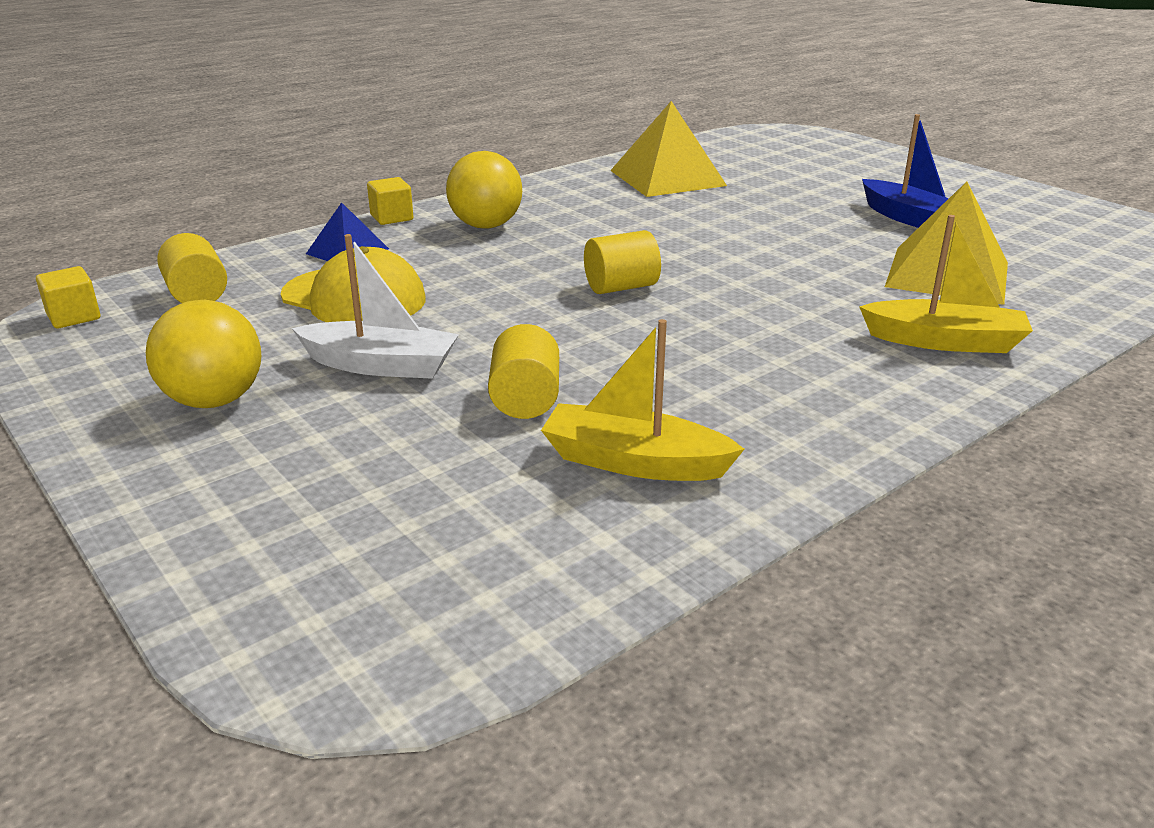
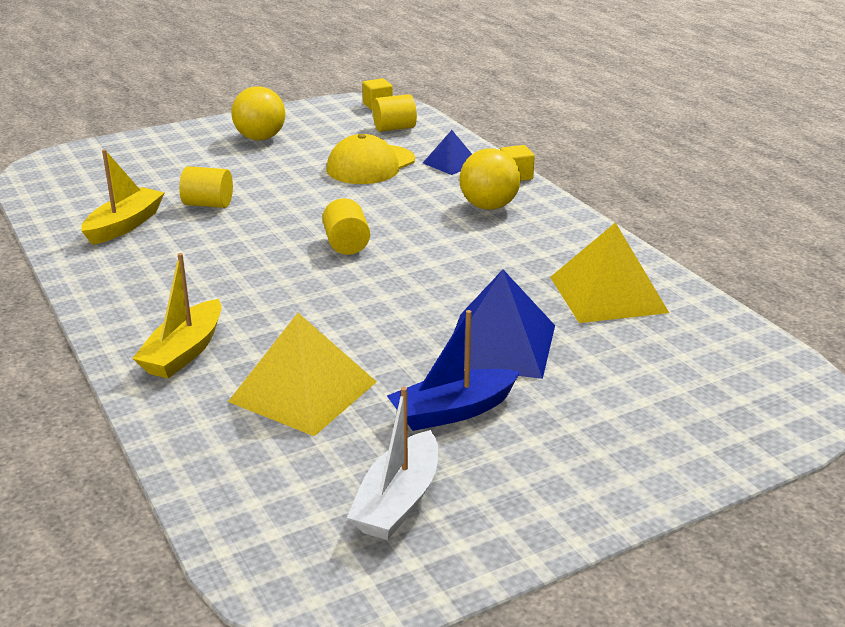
camera: 100 degrees right, 0 degrees up
white boat [292,234,459,379] -> white boat moved to [347,387,438,540]
none -> blue pyramid [454,270,555,379]

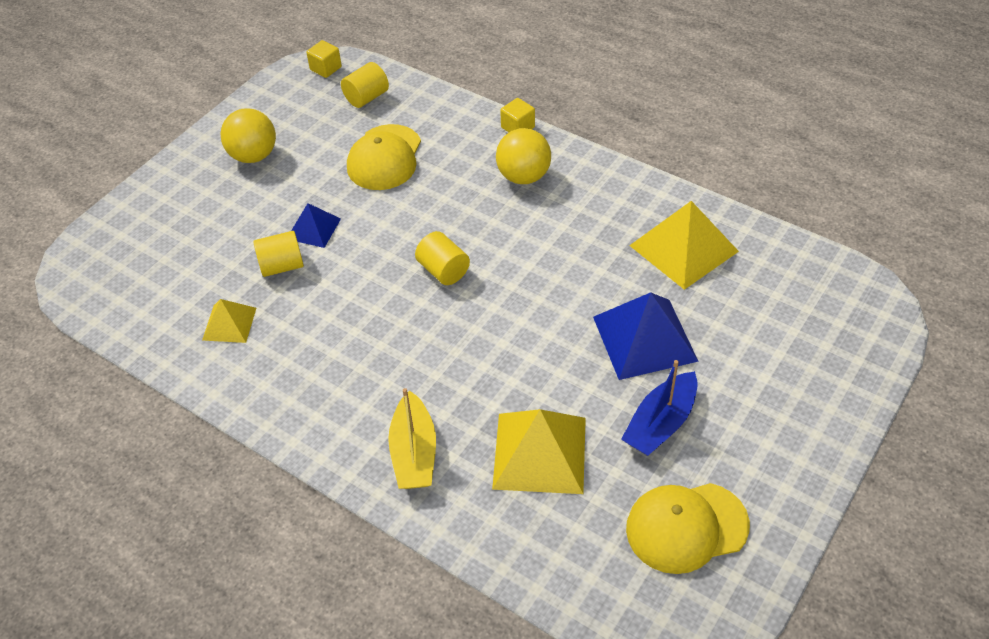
camera: 25 degrees left, 20 degrees up
yellow boat [81,149,164,245] -> yellow pyramid [202,299,256,343]
white boat [347,387,438,540] -> yellow cap [626,483,750,574]
blue pyramid [423,130,472,175] -> blue pyramid moved to [291,203,341,248]

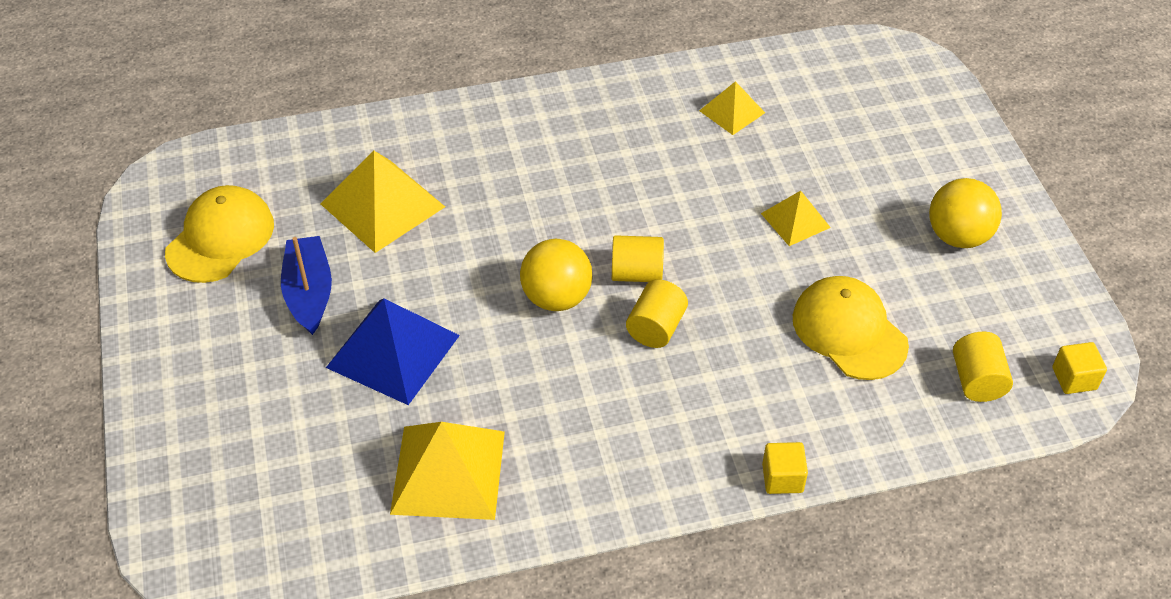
camera: 130 degrees right, 0 degrees up
yellow cylinder [253,231,304,277] -> yellow cylinder moved to [626,280,688,348]
blue pyramid [291,203,341,248] -> yellow pyramid [761,191,831,246]
yellow boat [388,388,436,489] -> none
yellow ball [496,128,551,184] -> yellow ball moved to [520,239,593,311]

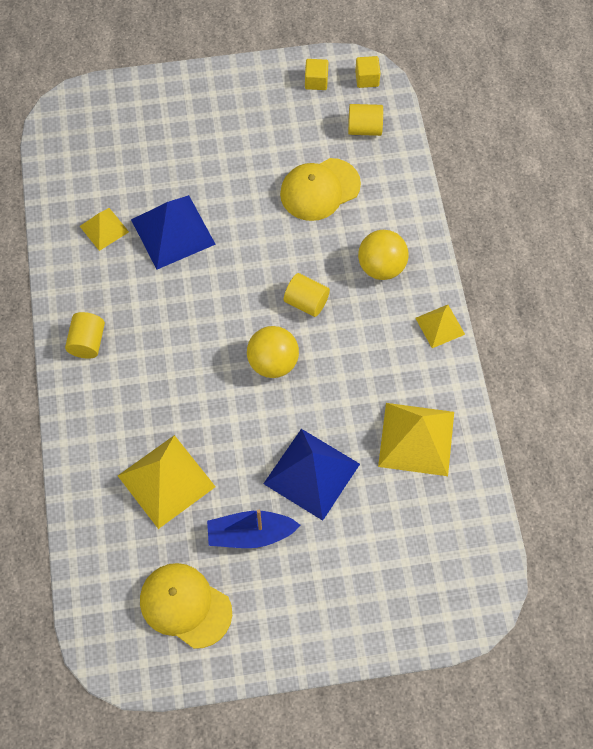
camera: 85 degrees left, 15 degrees up
yellow cylinder [612,235,664,282] -> yellow cylinder moved to [65,312,105,359]
yellow pyramid [761,191,831,246] -> yellow pyramid moved to [415,305,465,348]
yellow cube [762,442,808,494] -> yellow cube moved to [305,59,328,90]
yellow ball [929,178,1002,248] -> yellow ball moved to [358,230,409,280]
none -> blue pyramid [131,195,216,269]

